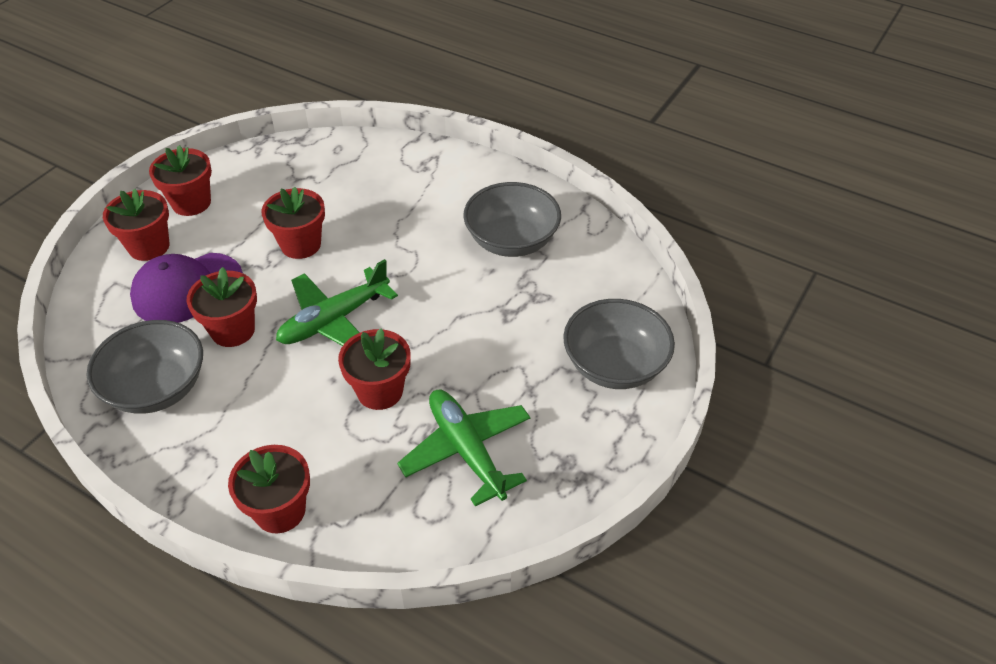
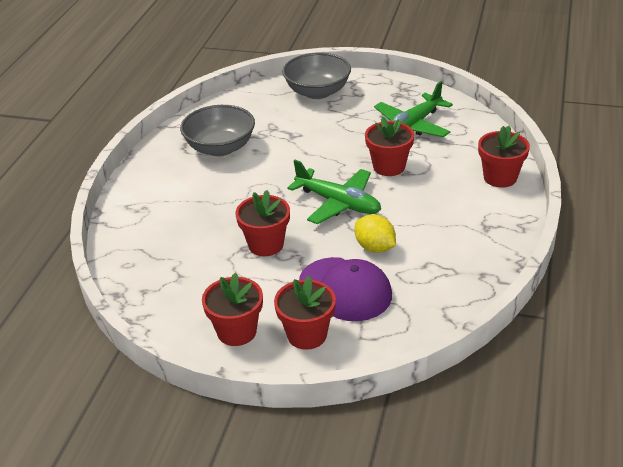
camera: 105 degrees left, 10 degrees down
grey bowl [86,320,203,414] -> none
red flower pot [187,267,257,347] -> yellow lemon [355,214,396,253]

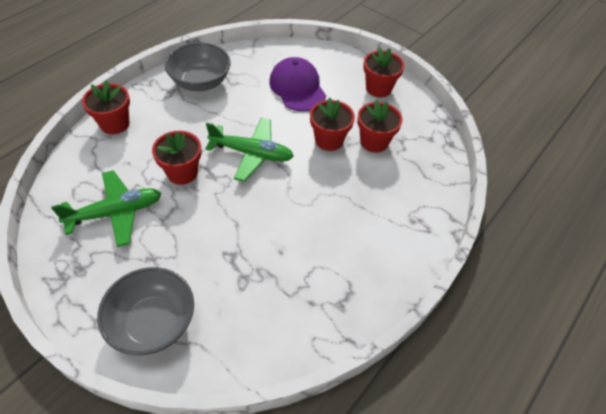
camera: 160 degrees left, 15 degrees up
grey bowl [180,105,255,156] -> grey bowl moved to [165,43,231,91]
red flower pot [274,276,336,350] -> red flower pot moved to [357,99,402,153]
green plane [287,160,381,224] -> green plane turned 135 degrees clockwise [205,118,294,182]
yellow lemon [355,214,396,253] -> none

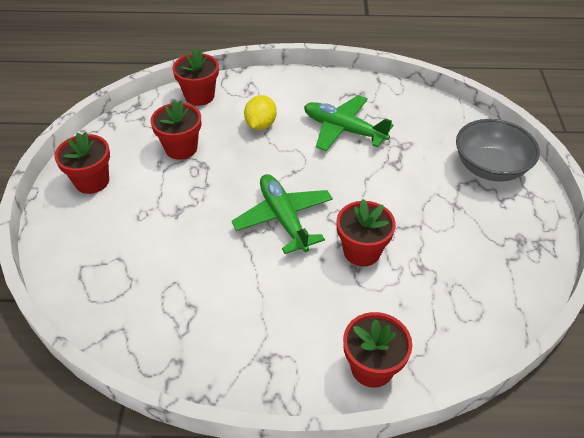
camera: 125 degrees left, 5 degrees down
green plane [51,170,162,247] -> green plane moved to [304,95,393,151]
grey bowl [165,43,231,91] -> none
purple cap [269,57,326,111] -> none
red flower pot [310,97,355,151] -> red flower pot moved to [172,49,219,106]
none -> yellow lemon [244,95,277,130]

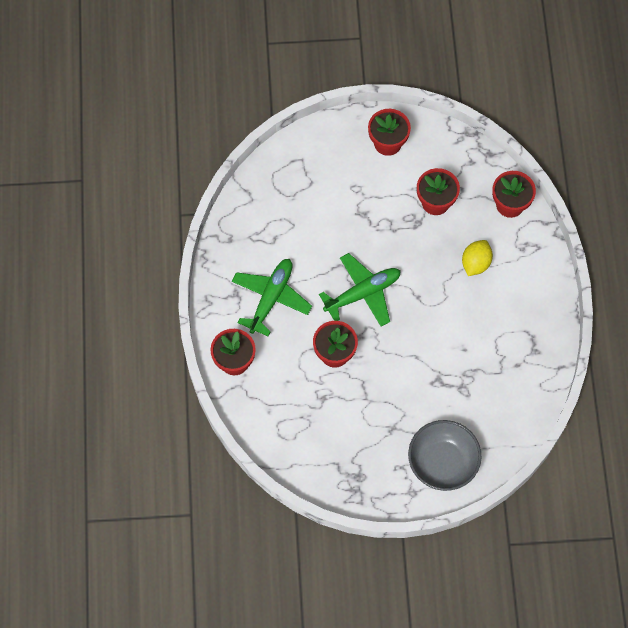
camera: 85 degrees right, 20 degrees up
yellow lemon [244,95,277,130] -> yellow lemon turned 75 degrees counterclockwise [462,240,493,276]
green plane [304,95,393,151] -> green plane moved to [232,259,312,336]

